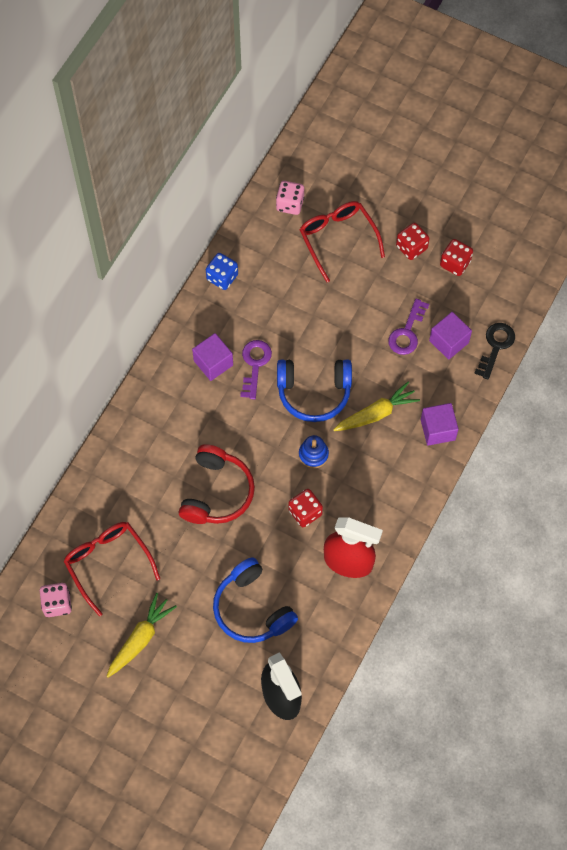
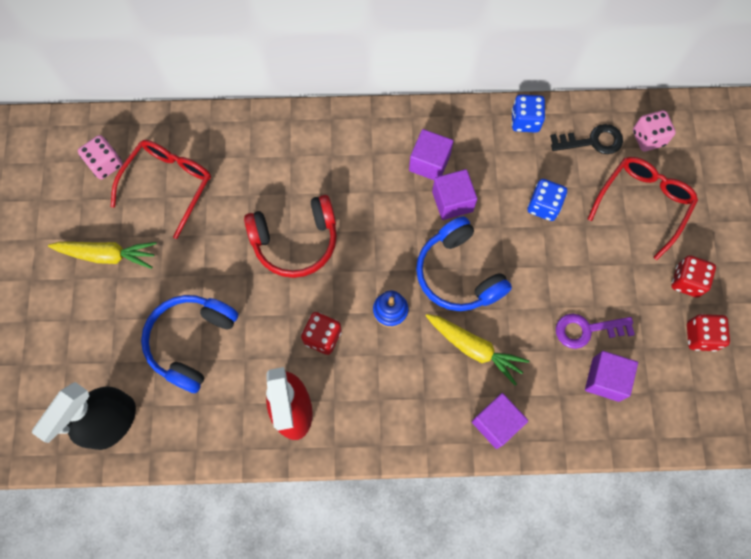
camera: 60 degrees right, 5 degrees up
purple key [240,340,272,399] -> purple cube [432,169,477,220]
black key [474,323,515,380] -> black key moved to [550,124,623,154]
none -> blue dice [528,179,567,221]

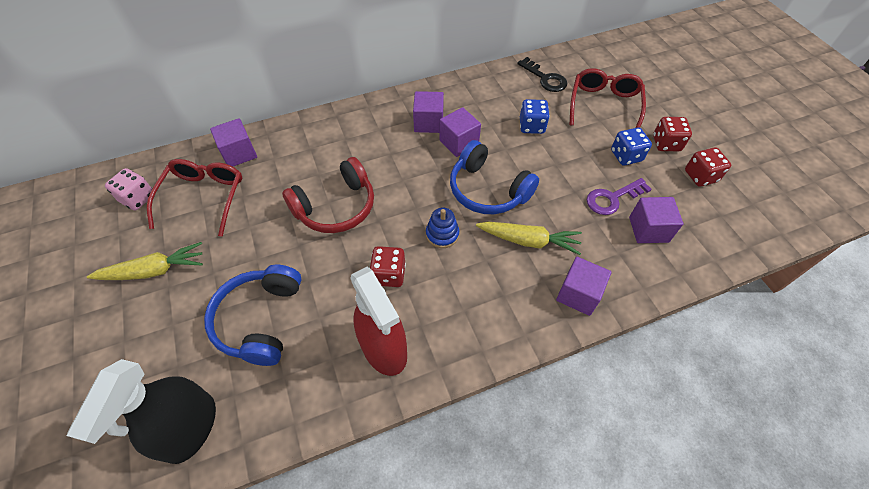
camera: 20 degrees left, 15 degrees down
blue dice [512,94,545,133] -> blue dice moved to [611,127,652,165]
black key [550,124,623,154] -> black key turned 75 degrees clockwise [517,57,567,92]
pink dice [633,110,676,151] -> none
none -> purple cube [210,118,257,167]

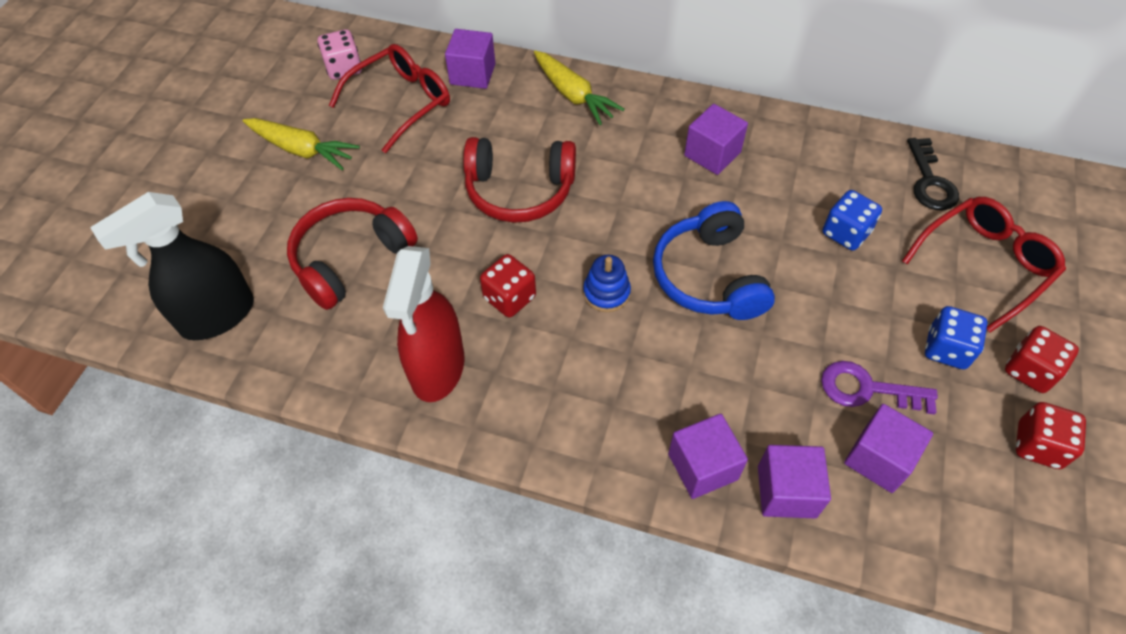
camera: 40 degrees right, 0 degrees up
blue headphones [204,265,302,366] -> red headphones [287,198,418,310]
purple cube [439,107,481,157] -> purple cube moved to [758,445,831,518]
yellow carrot [476,222,582,255] -> yellow carrot moved to [534,51,625,125]

